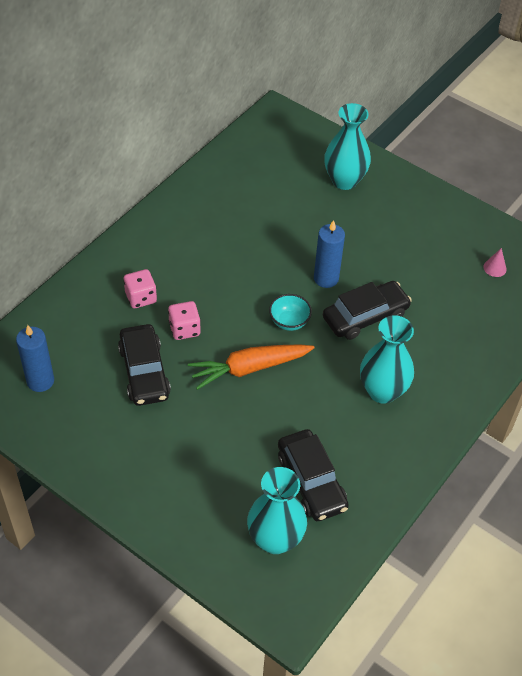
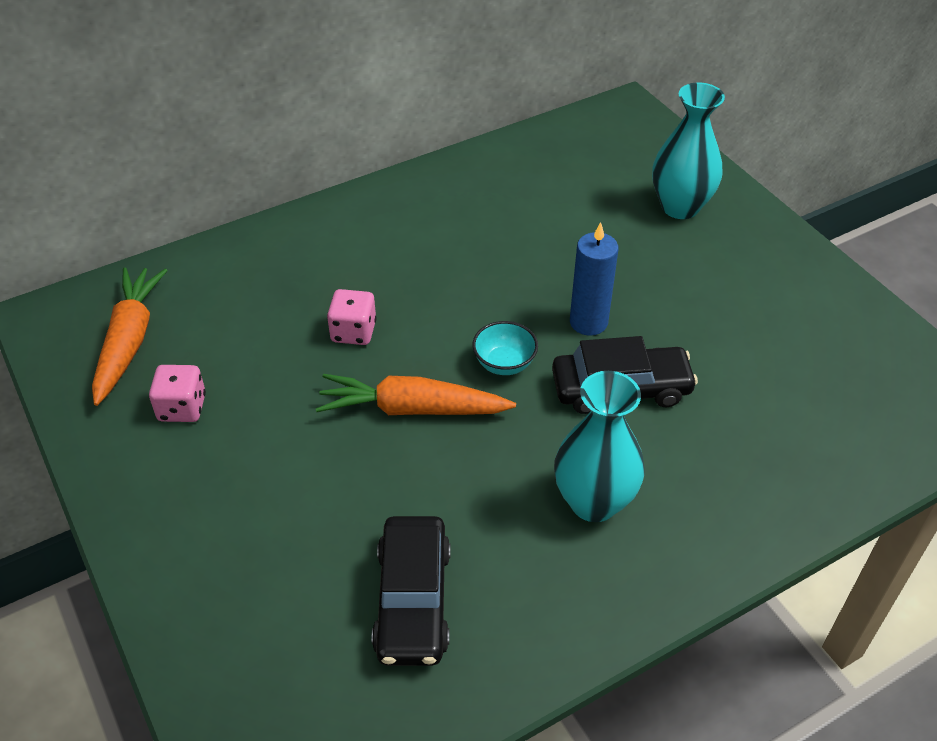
camera: 25 degrees right, 5 degrees down
blue candle [16,325,54,392] -> orange carrot [92,268,168,406]
black car [118,324,171,406] -> none
pink dice [124,269,157,308] -> pink dice moved to [149,365,206,422]
turquoise vase [247,467,307,554] -> none
pink cone [483,248,507,277] -> none

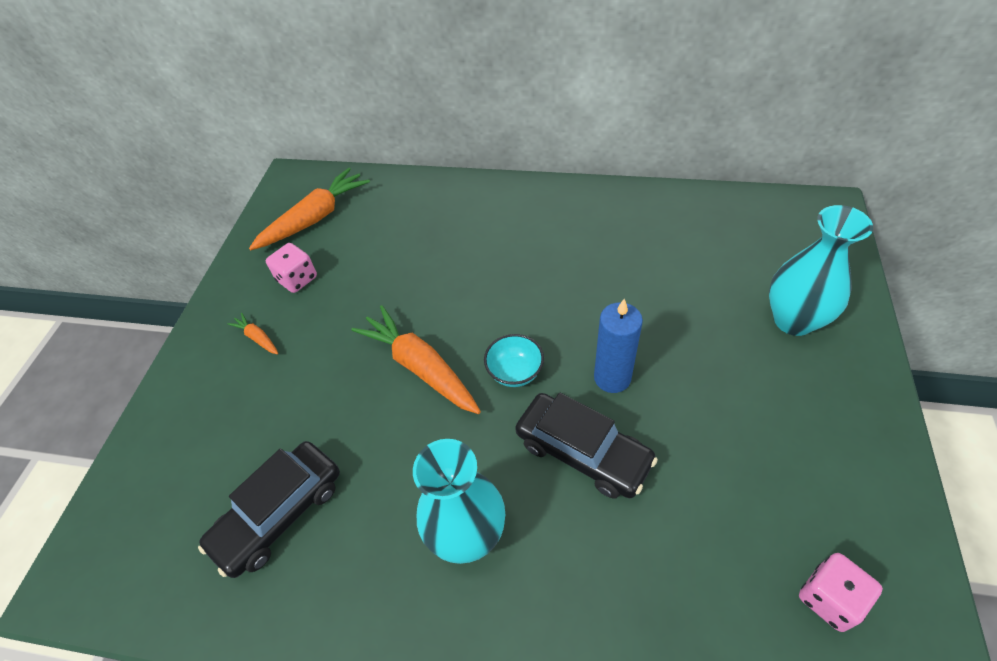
camera: 45 degrees right, 5 degrees up
pink dice [327,289,376,345] -> pink dice moved to [799,553,883,632]
none -> orange carrot [228,313,278,354]

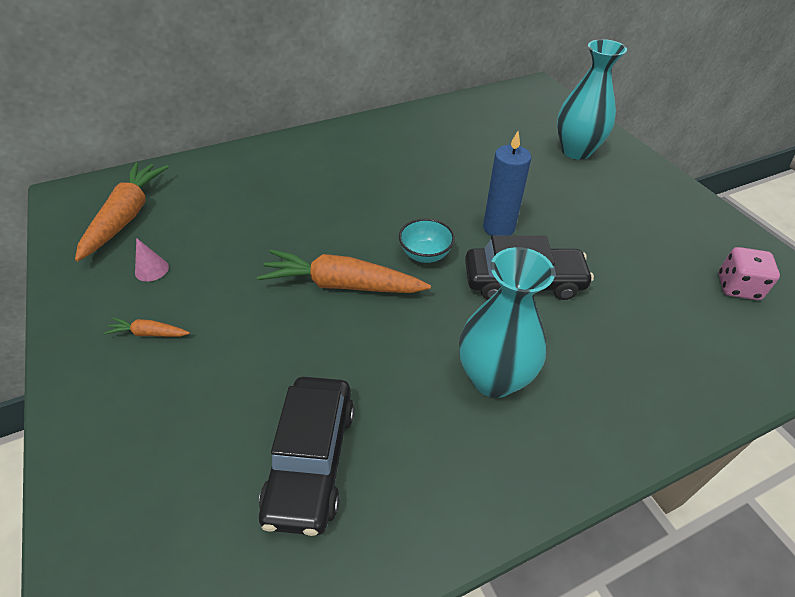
camera: 40 degrees left, 5 degrees down
pink dice [266,243,317,293] -> pink cone [135,238,169,282]

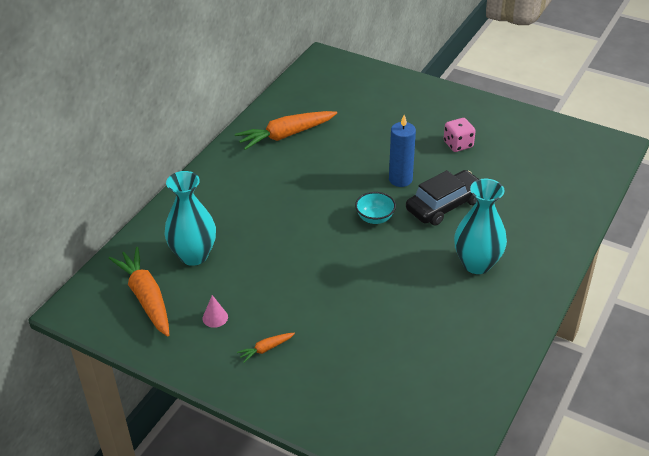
camera: 35 degrees left, 5 degrees down
orange carrot [257,250,431,293] -> orange carrot moved to [235,111,337,150]
black car [259,377,354,536] -> none
turquoise vase [557,39,627,160] -> turquoise vase moved to [164,171,216,266]
pink dice [719,247,780,300] -> pink dice moved to [444,118,476,152]

